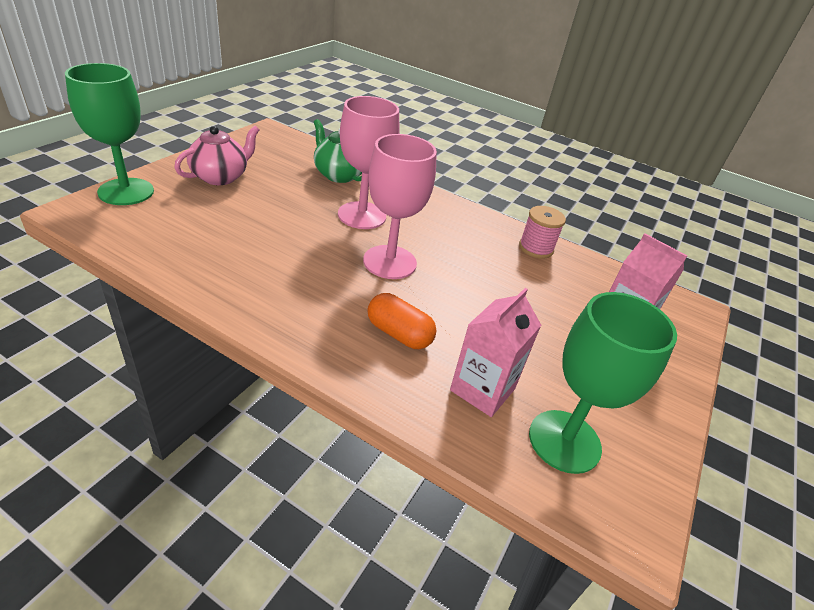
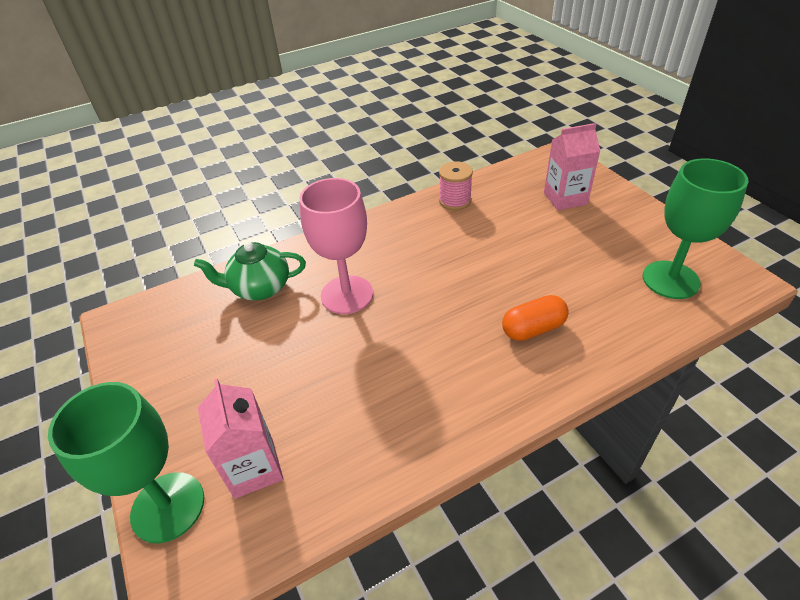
camera: 50 degrees left, 5 degrees up
pink teapot [174,126,259,185] -> none
pink goblet [363,134,437,279] -> none
pink carton [450,288,541,417] -> pink carton moved to [198,379,283,499]

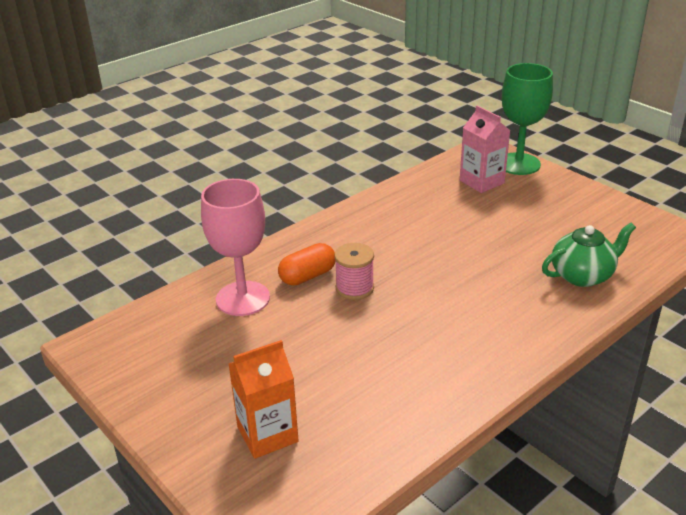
camera: 165 degrees right, 10 degrees down
pink goblet [299,178,373,314] -> pink goblet moved to [201,179,270,316]
pink spool [439,161,473,210] -> pink spool moved to [334,243,374,300]
pink carton [544,123,600,211] -> orange carton [229,340,299,459]
green goblet [643,159,749,299] -> none

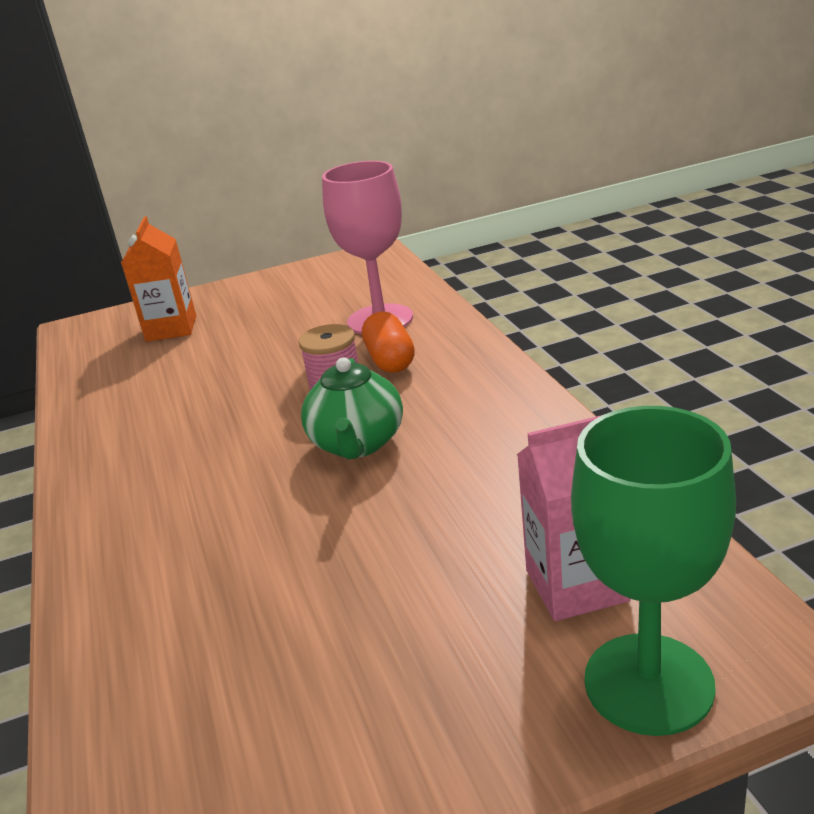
camera: 115 degrees right, 5 degrees down
green teapot [542,223,636,287] -> green teapot moved to [301,357,403,459]

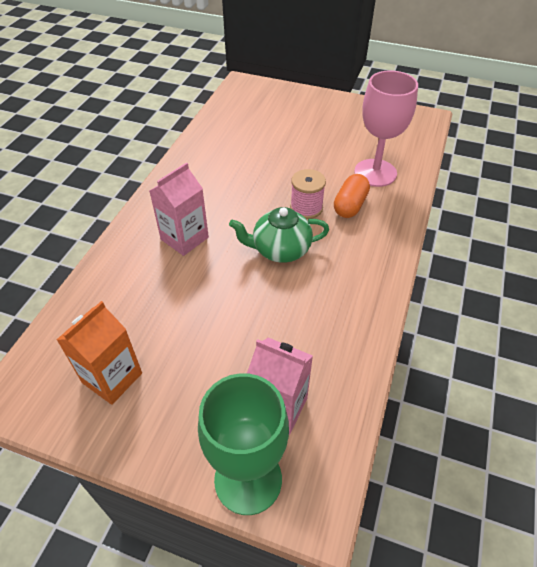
camera: 35 degrees right, 20 degrees up
orange carton [121,216,196,342] -> orange carton moved to [57,301,142,405]
green teapot [301,357,403,459] -> green teapot turned 45 degrees clockwise [229,207,329,263]
none -> pink carton [150,162,209,256]

